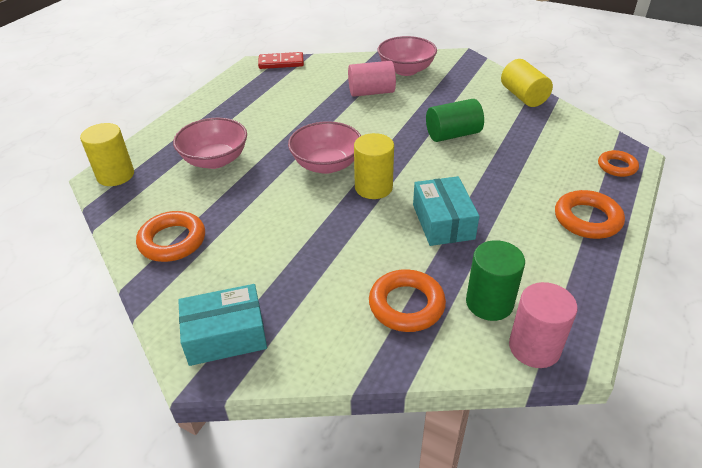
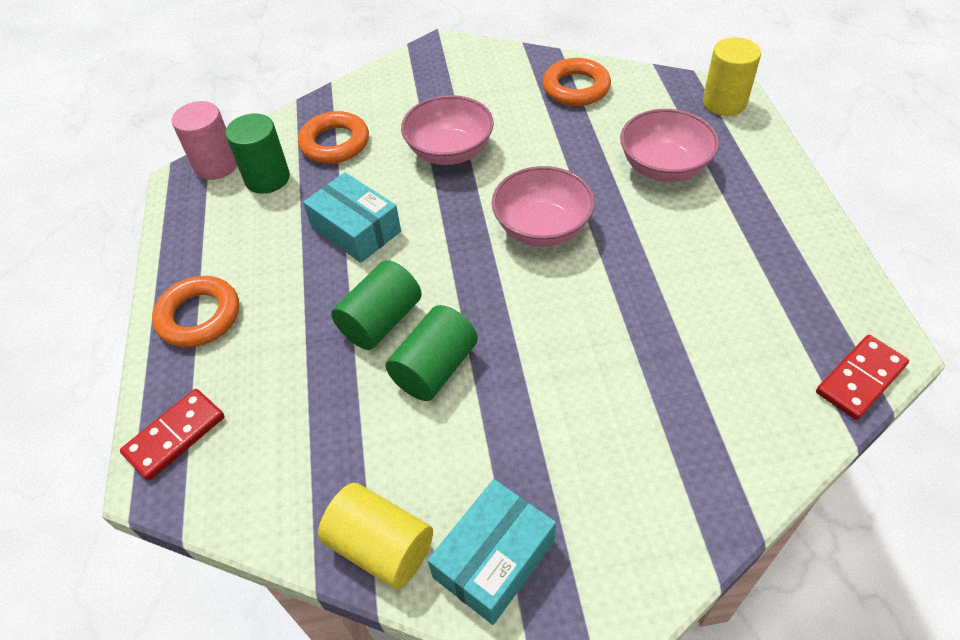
camera: 145 degrees right, 10 degrees up
turquoise box [178,284,267,366] -> turquoise box moved to [428,479,556,625]
pink cylinder [348,61,396,97] -> none
yellow cylinder [354,133,394,199] -> none
pink bowl [378,36,437,76] -> pink bowl moved to [401,95,494,165]
orange ring [598,150,639,177] -> red domino [120,389,225,481]
none -> green cylinder [331,260,422,350]

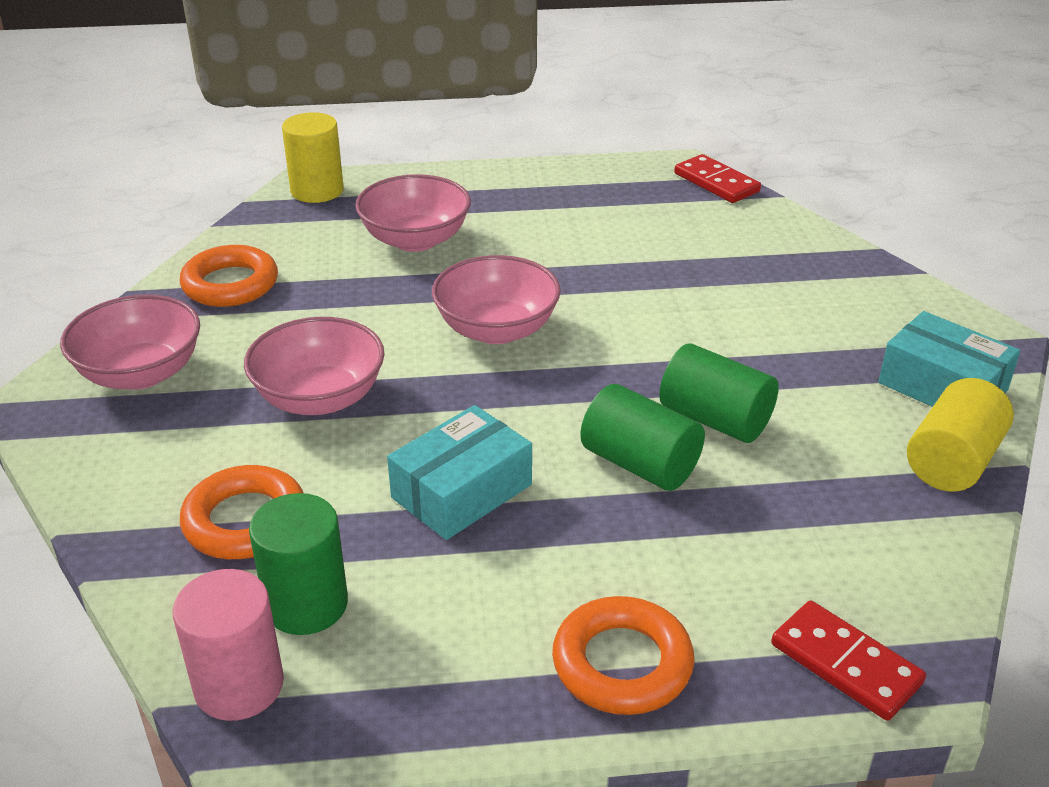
camera: 90 degrees left, 15 degrees down
none -> pink bowl [60,295,200,390]

